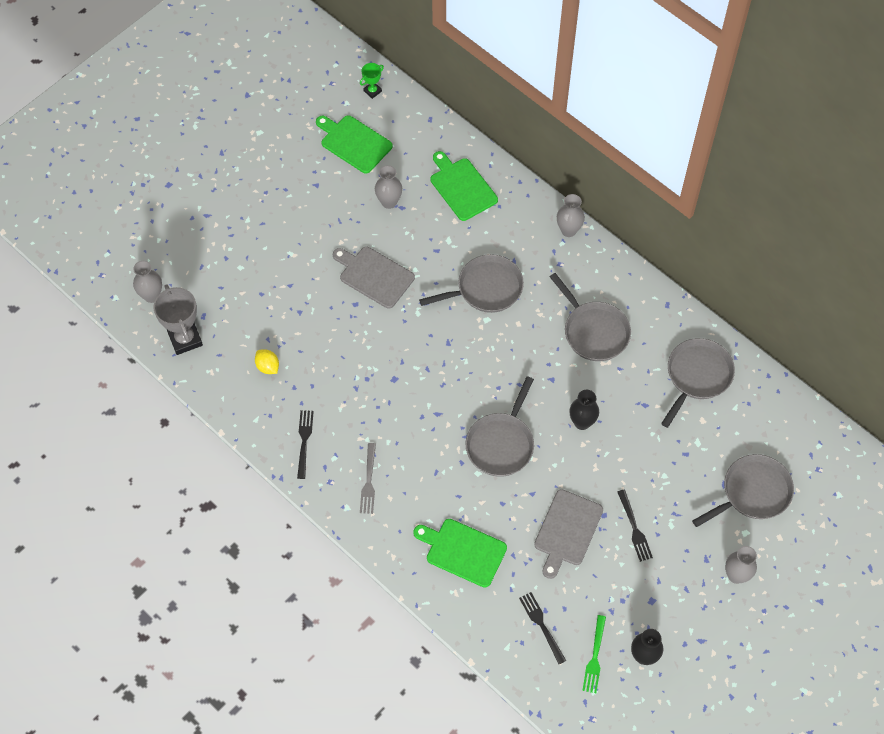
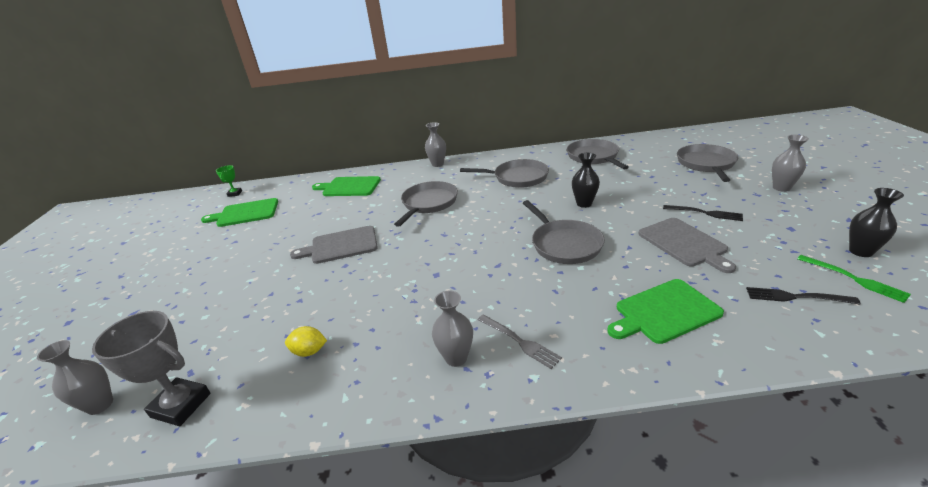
camera: 45 degrees left, 30 degrees down
black fork [297,410,314,479] -> none
grey vase [375,165,402,209] -> grey vase moved to [432,291,473,367]

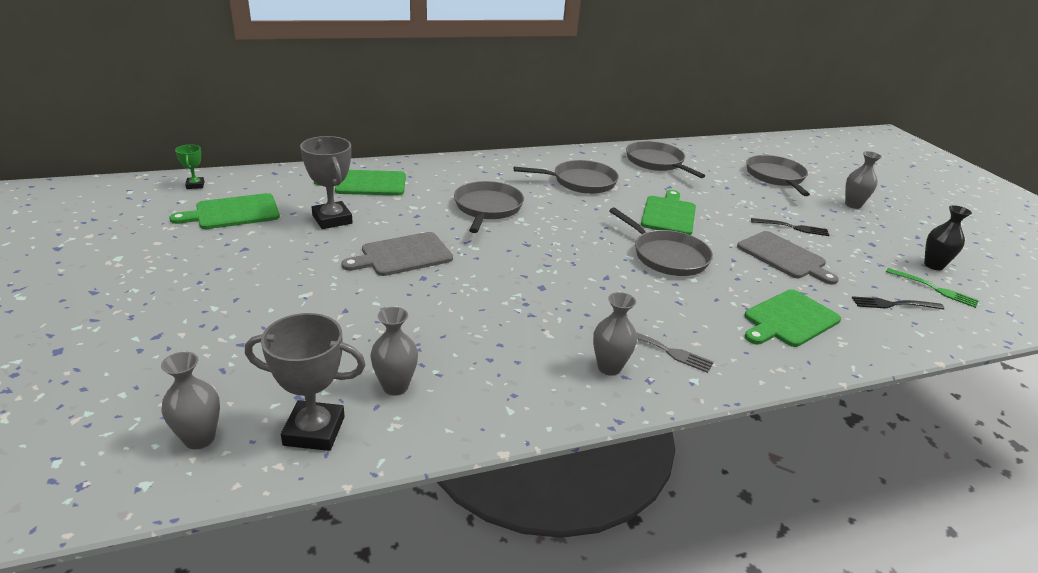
camera: 20 degrees left, 0 degrees up
yellow lemon [285,326,327,357] -> none
grey vase [425,122,446,167] -> grey vase moved to [370,307,418,395]
black vase [572,153,600,208] -> green cutting board [641,190,696,235]
none -> grey trophy [300,136,353,229]

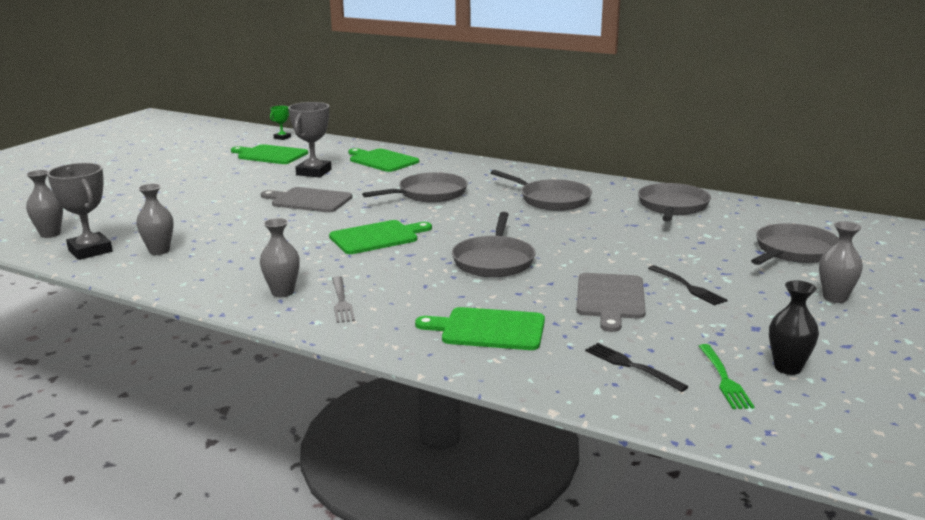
camera: 50 degrees right, 10 degrees down
green cutting board [641,190,696,235] -> green cutting board moved to [329,220,432,254]

